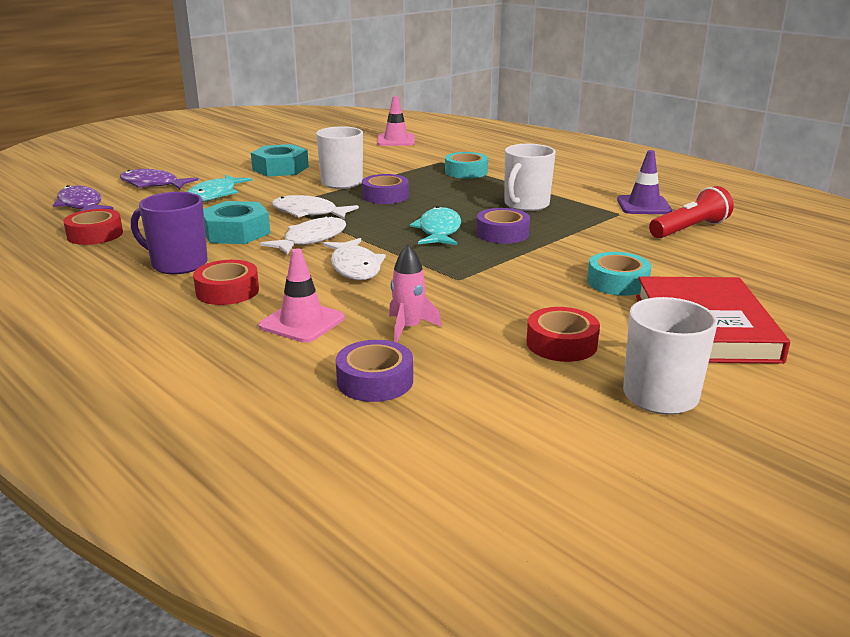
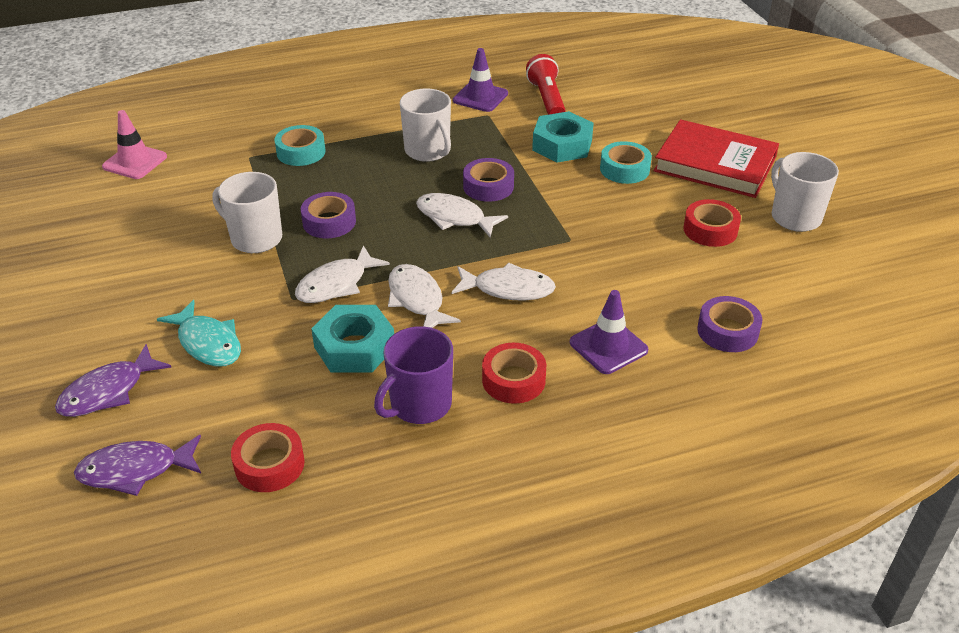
camera: 65 degrees left, 15 degrees up
turquoise nut [251,144,309,177] -> turquoise nut moved to [532,111,594,162]
pink traffic cone [259,248,345,343] -> purple traffic cone [570,290,648,374]
pink rocket [389,244,442,343] -> none
turquoise fish [410,206,461,245] -> white fish [416,193,508,238]

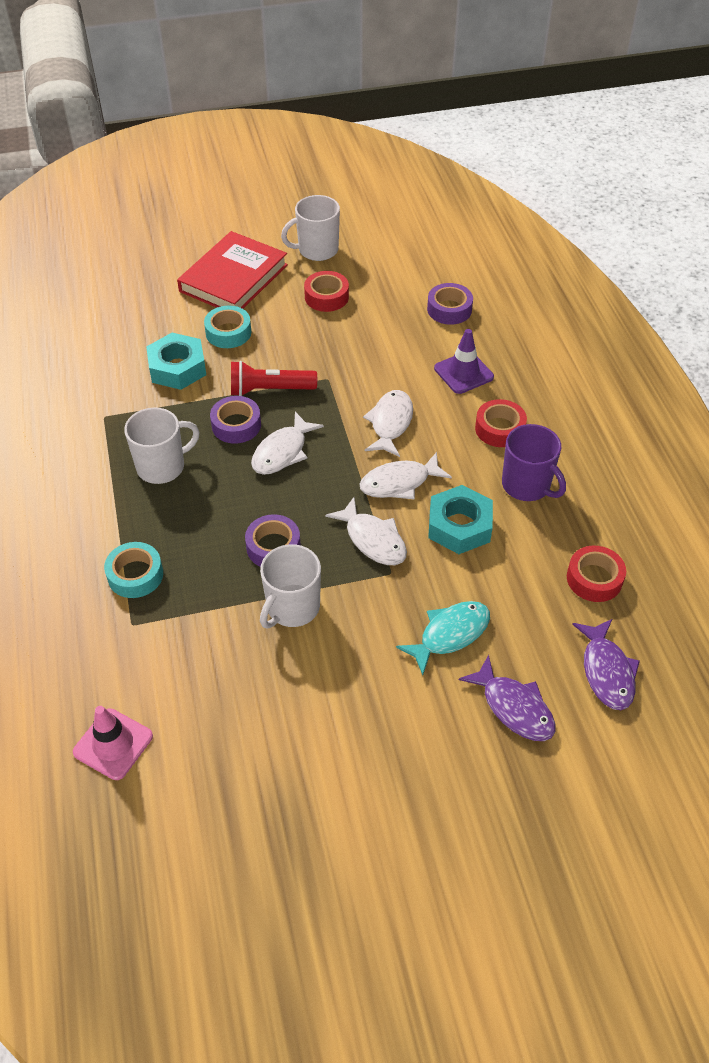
camera: 85 degrees left, 10 degrees up
purple traffic cone [453,48,508,112] -> none
red flashlight [526,54,566,115] -> red flashlight moved to [231,361,317,396]

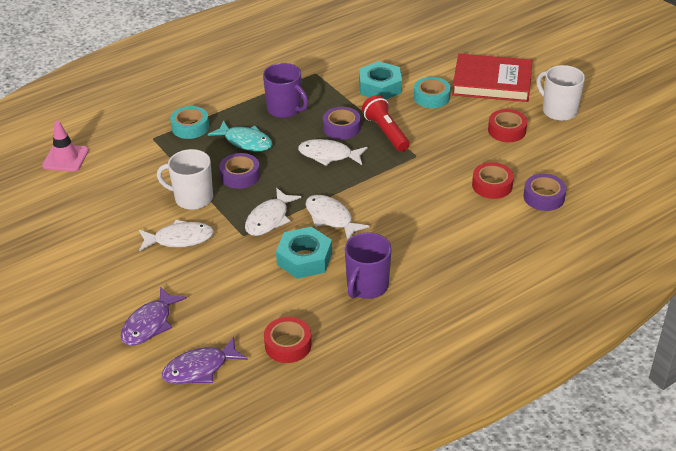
camera: 70 degrees right, 10 degrees down
white mug [124,408,200,484] -> purple mug [263,63,308,118]
white fish [363,390,413,457] -> white fish moved to [139,220,214,252]
turquoise fish [396,601,490,675] -> turquoise fish moved to [208,120,272,151]
purple traffic cone [434,329,494,394] -> none
red tape [475,399,527,447] -> red tape moved to [472,162,514,199]

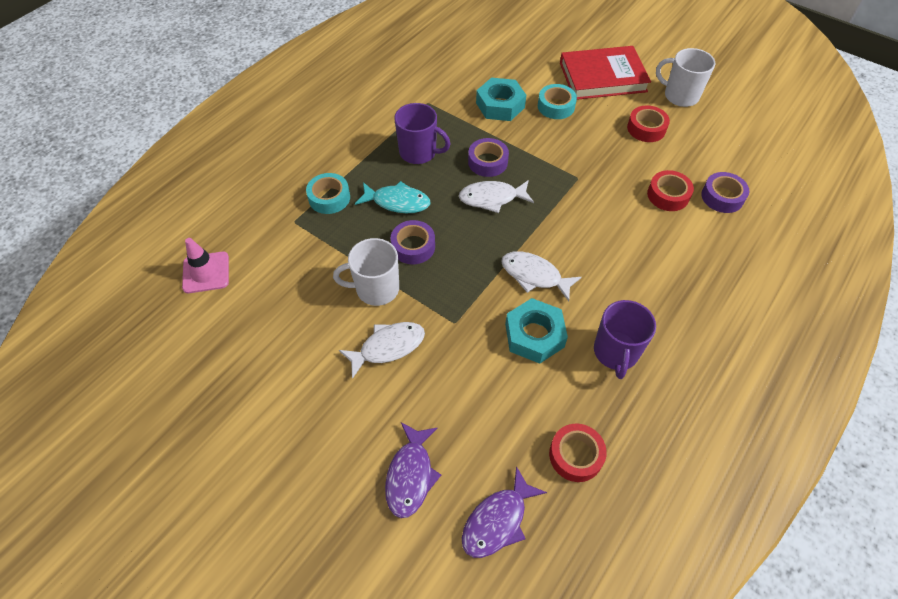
camera: 20 degrees left, 15 degrees up
white fish [245,188,301,236] -> none
red flashlight [362,95,410,152] -> none

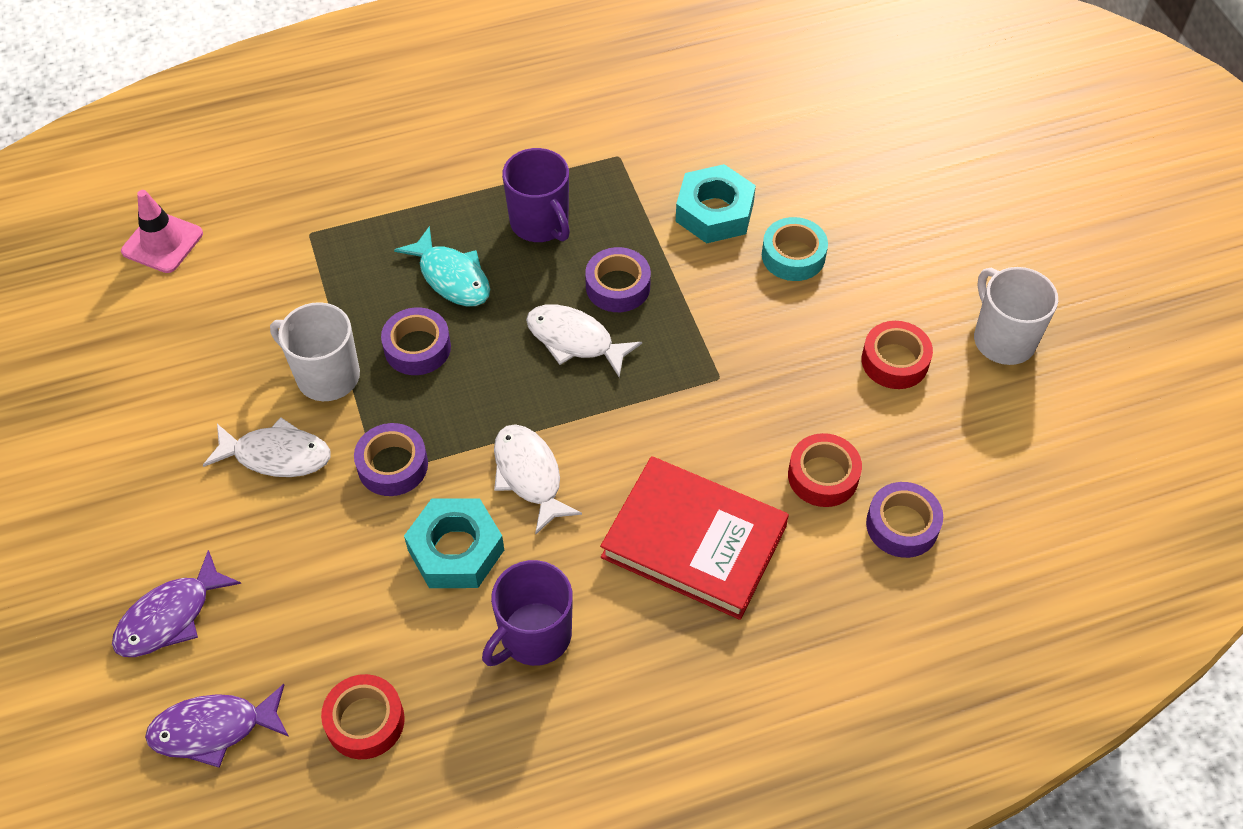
camera: 35 degrees right, 0 degrees up
turquoise tape [306,173,350,214] -> none
red book [560,46,651,100] -> red book moved to [600,456,789,620]
none -> purple tape [354,423,428,496]

